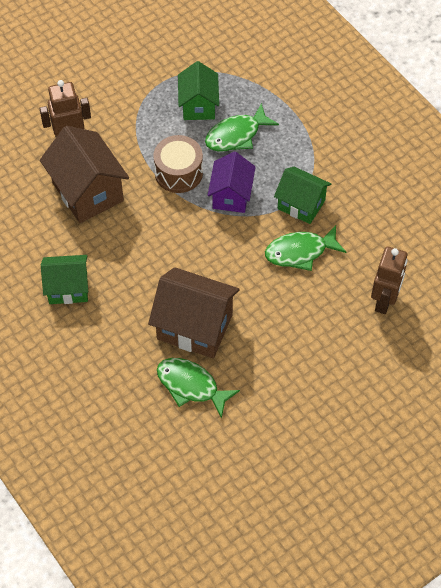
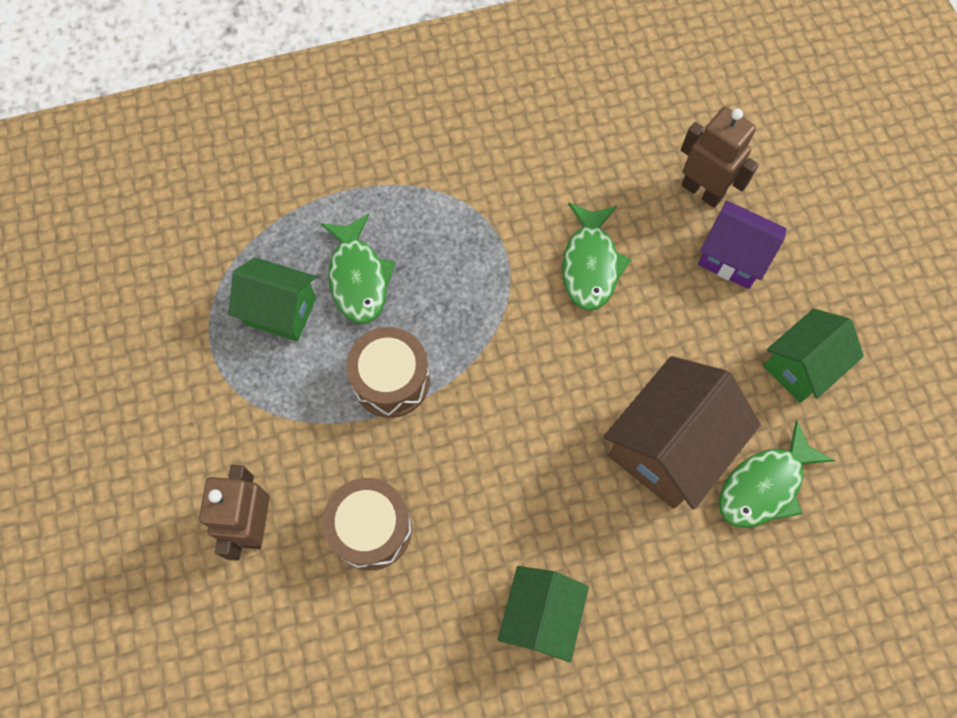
camera: 70 degrees left, 10 degrees up
brown house [40,126,129,223] -> brown drum [322,478,412,570]
purple house [208,152,256,213] -> purple house moved to [698,201,787,289]
green house [274,167,331,224] -> green house moved to [763,308,864,403]

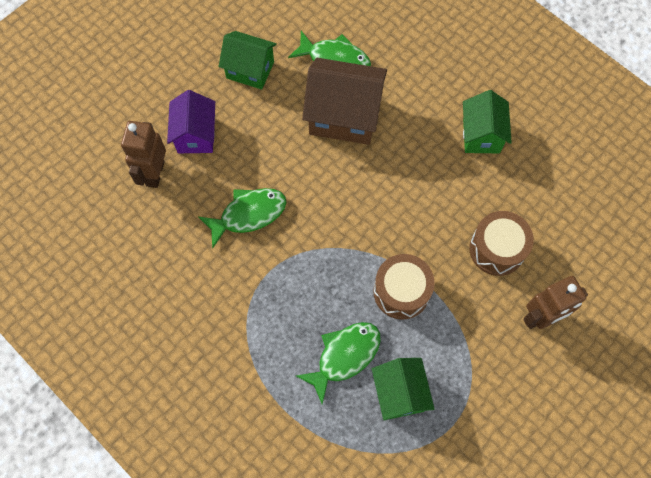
camera: 120 degrees left, 0 degrees up
green house [498,566,589,662] -> green house turned 75 degrees counterclockwise [463,90,512,153]

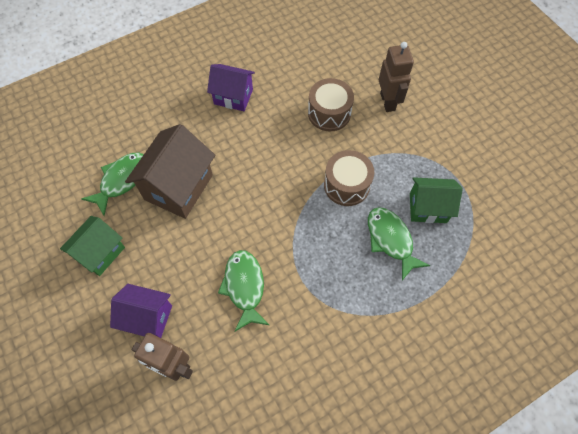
camera: 75 degrees left, 5 degrees down
green house [463,90,512,153] -> purple house [207,64,255,111]

